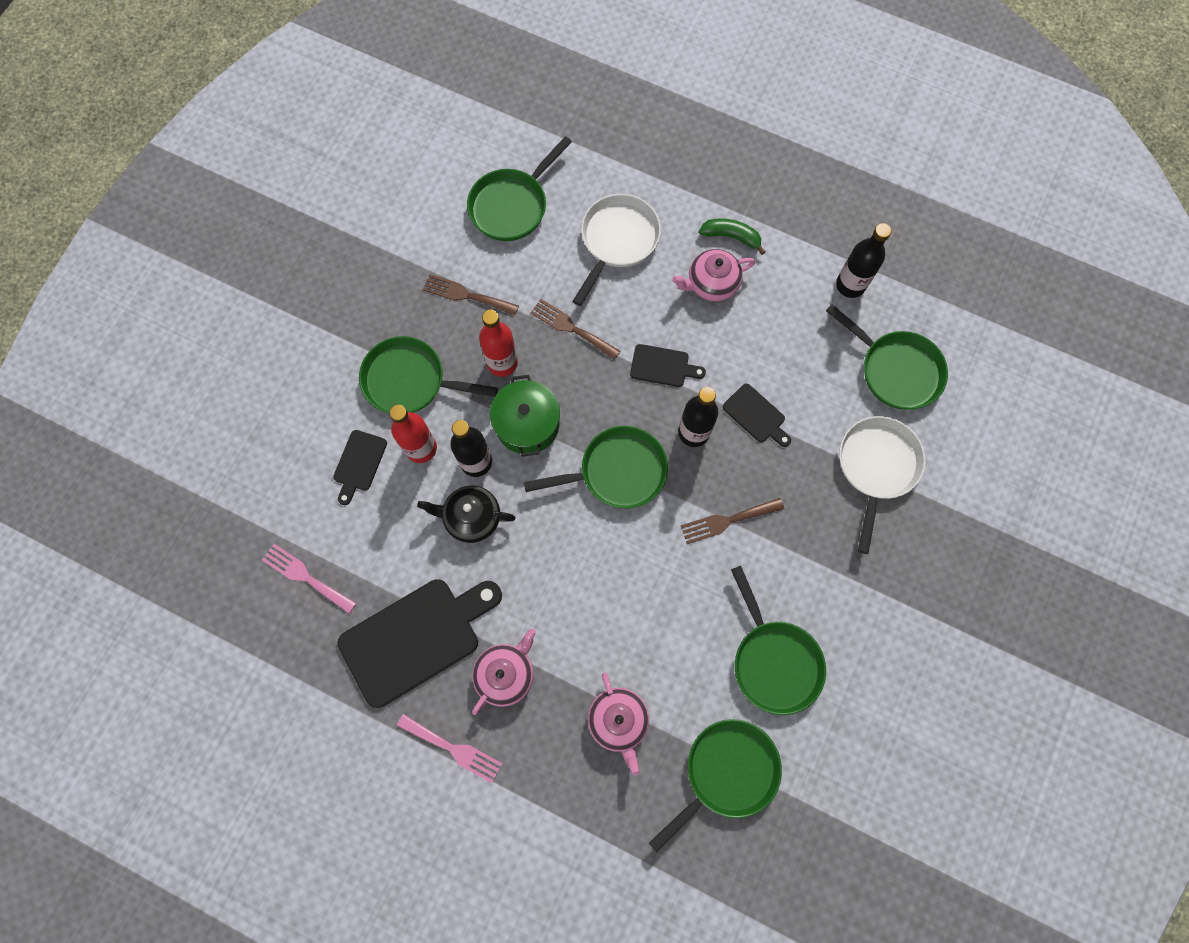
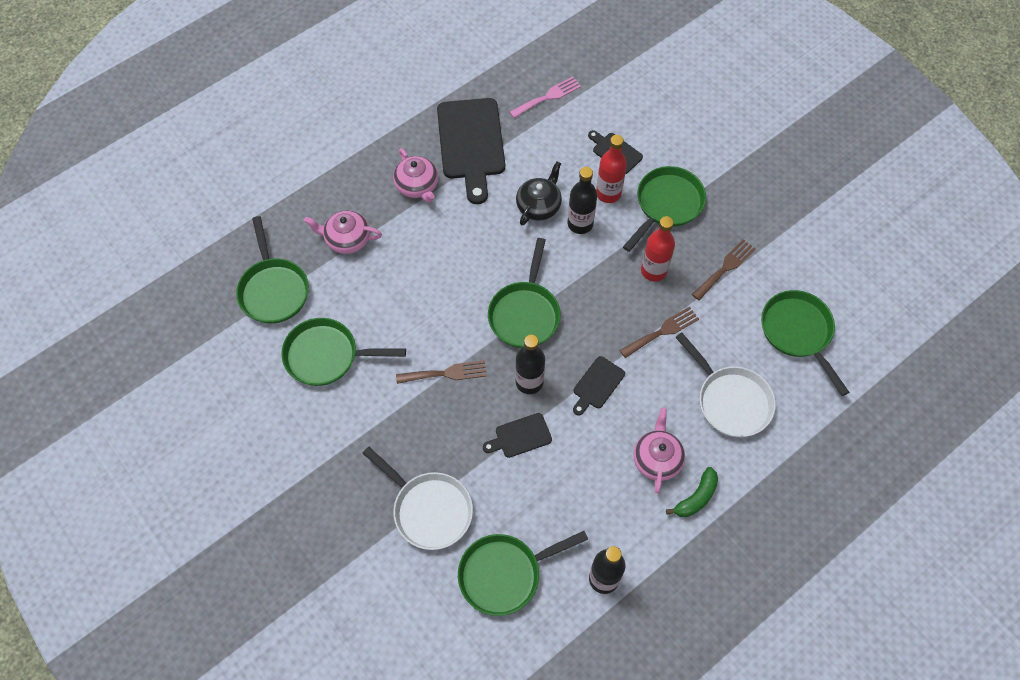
camera: 115 degrees right, 10 degrees down
pink fork [397,714,503,783] -> none
green pot [490,375,560,457] -> none
brown fork [681,498,784,544] -> brown fork turned 75 degrees clockwise [396,360,487,384]

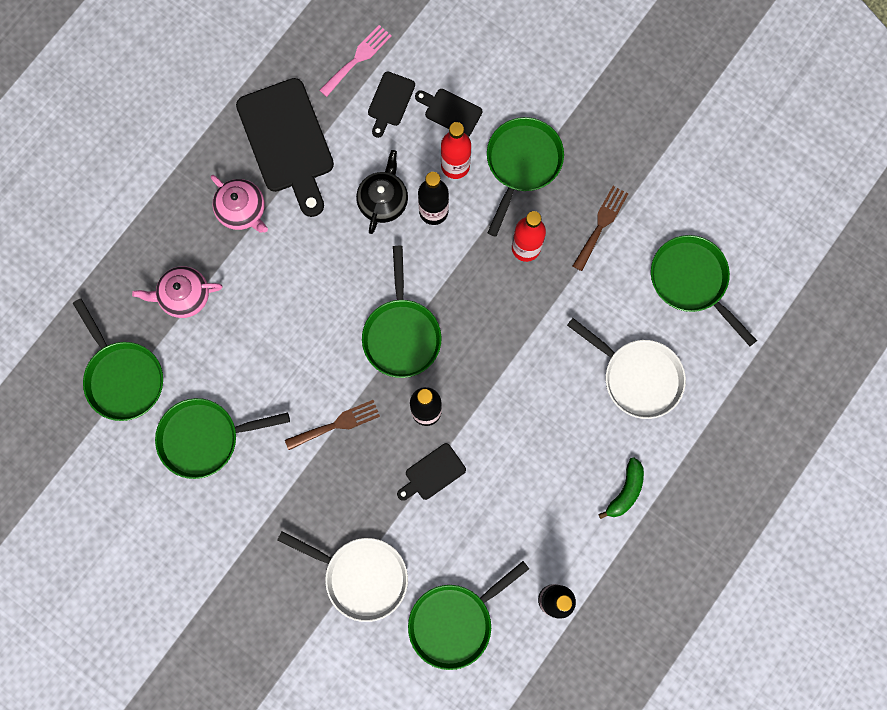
camera: 15 degrees left, 15 degrees up
black cutting board [573,356,625,415] -> black cutting board moved to [368,71,415,138]
brown fork [620,307,699,358] -> none
pink teapot [633,408,685,493] -> none

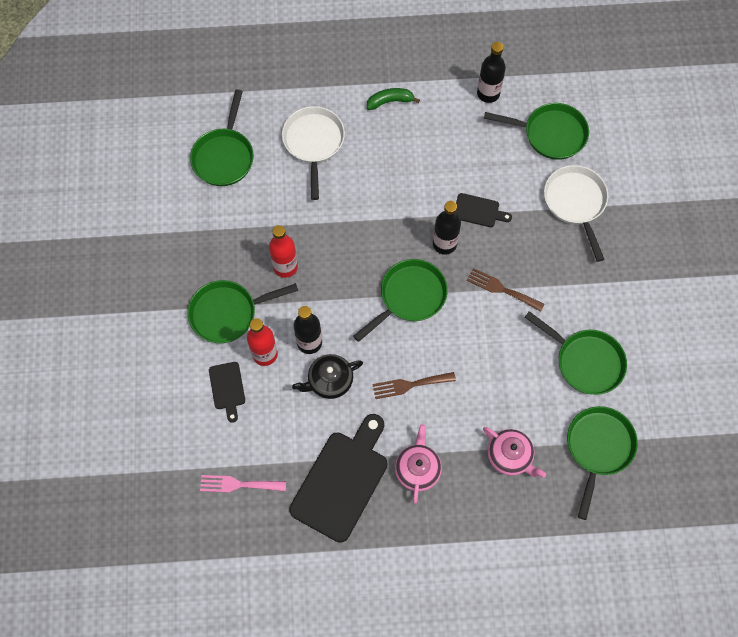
camera: 130 degrees left, 10 degrees down
black cutting board [368,71,415,138] -> none
brown fork [573,186,628,271] -> brown fork moved to [372,372,456,399]

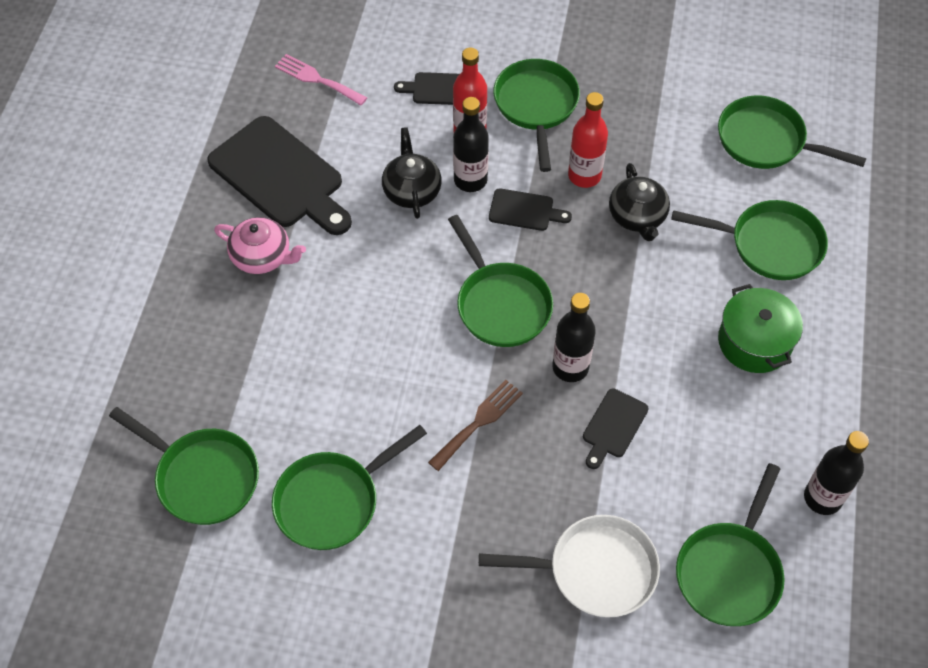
camera: 105 degrees right, 10 degrees down
pink fork [200,475,286,493] -> pink fork turned 75 degrees counterclockwise [275,54,367,106]
white pan [282,106,345,200] -> green pan [671,200,828,280]
green banana [367,88,420,110] -> none
brown fork [372,372,456,399] -> none
pink teapot [483,427,546,478] -> none
none -> black cutting board [489,188,572,231]
none -> black teapot [609,163,670,241]
none -> green pot [718,284,803,373]

